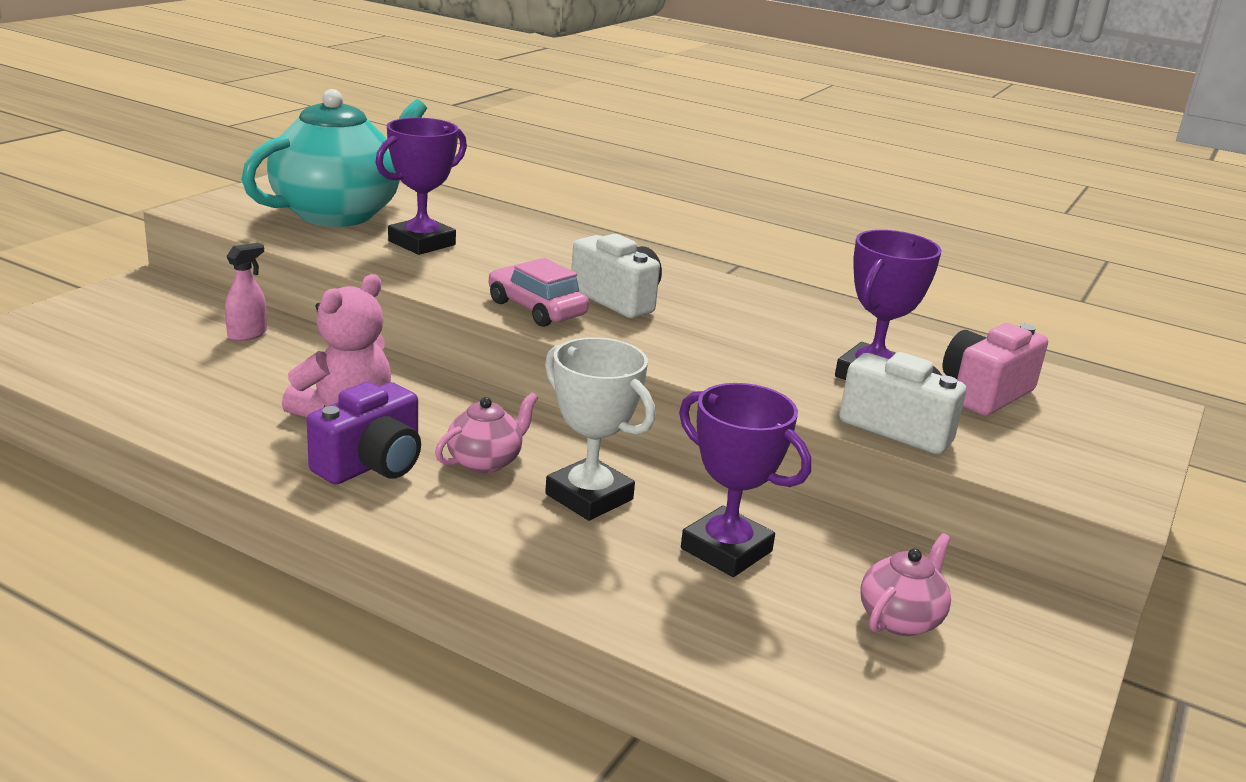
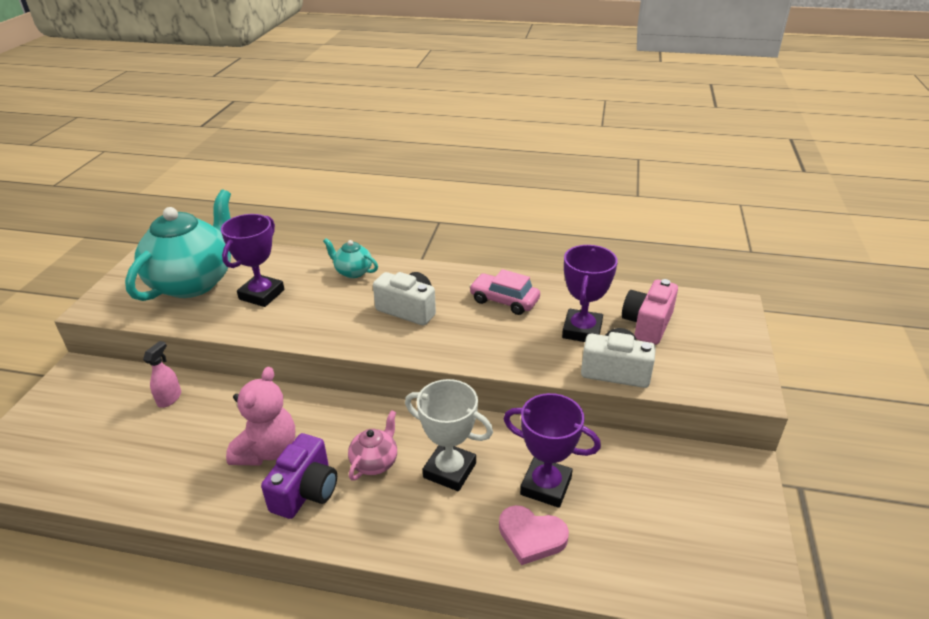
camera: 15 degrees left, 10 degrees up
pink car [488,258,589,327] -> pink car moved to [469,269,540,315]
pink teapot [860,533,951,636] -> none
none -> turquoise teapot [323,238,378,278]
none -> pink heart [499,505,569,565]

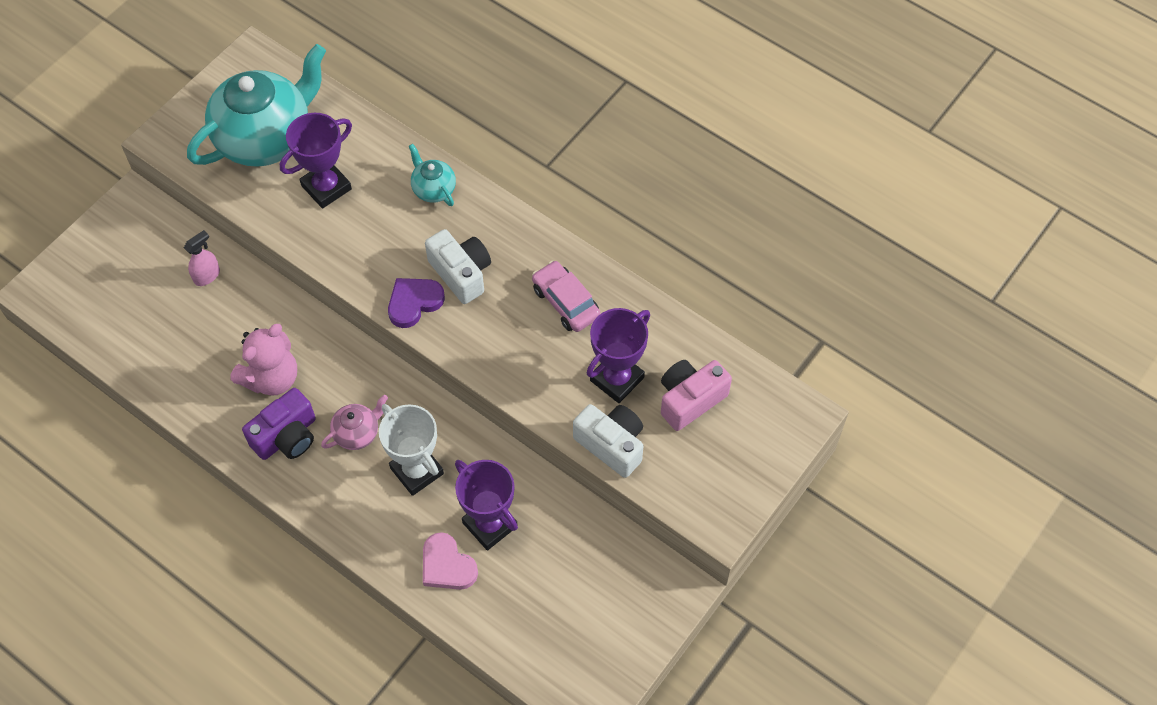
camera: 25 degrees right, 25 degrees up
none -> purple heart [388,278,445,328]

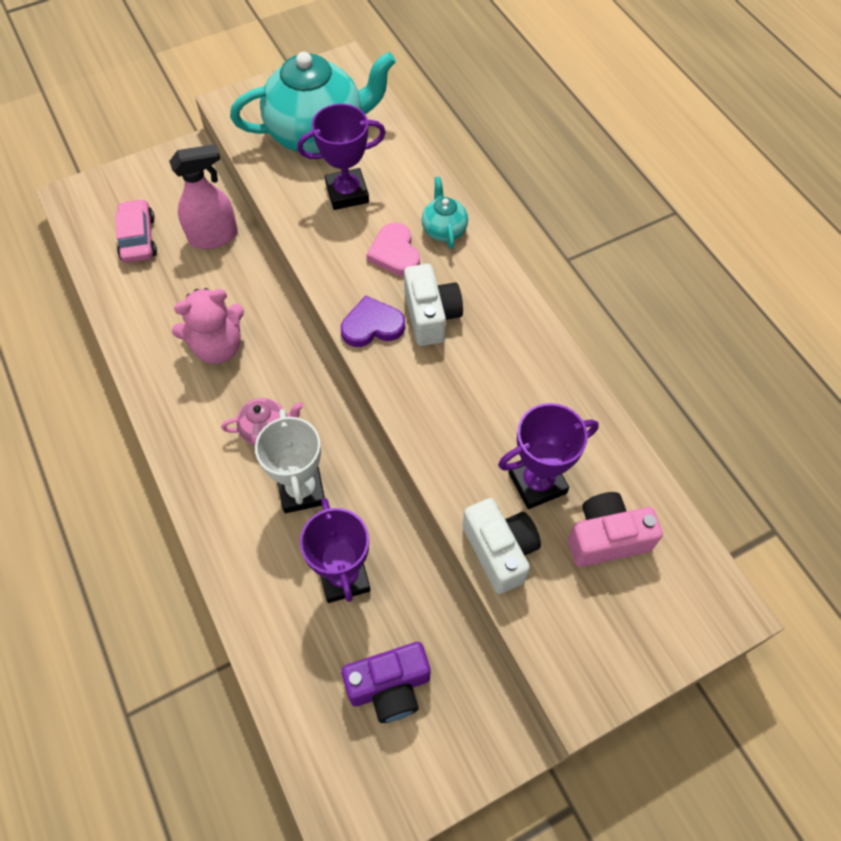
camera: 25 degrees right, 0 degrees up
pink spray bottle [184,230,220,286] -> pink spray bottle [169,144,238,249], size x1.75
purple camera [242,388,316,460] -> purple camera moved to [341,642,430,723]
pink heart [423,532,478,590] -> pink heart moved to [366,223,420,276]
pink car [532,260,601,332] -> pink car moved to [115,199,157,263]

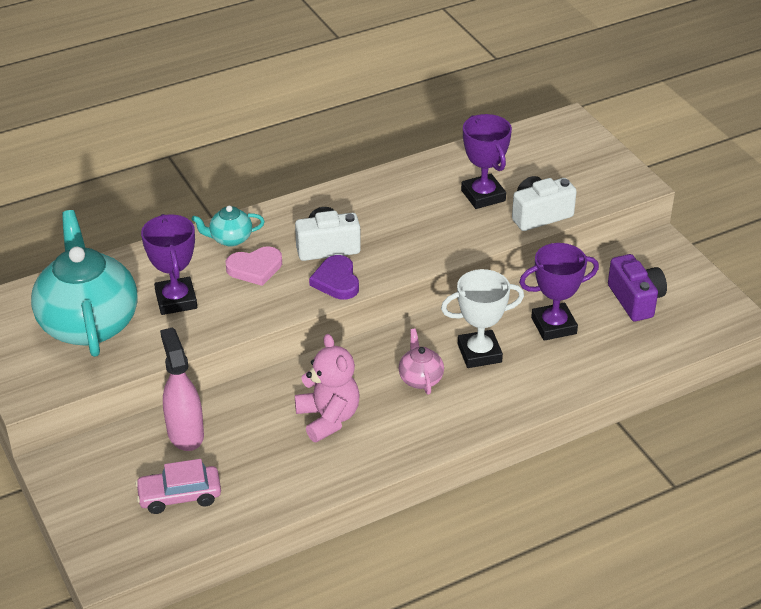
camera: 90 degrees left, 20 degrees down
pink camera [568,492,663,567] -> none

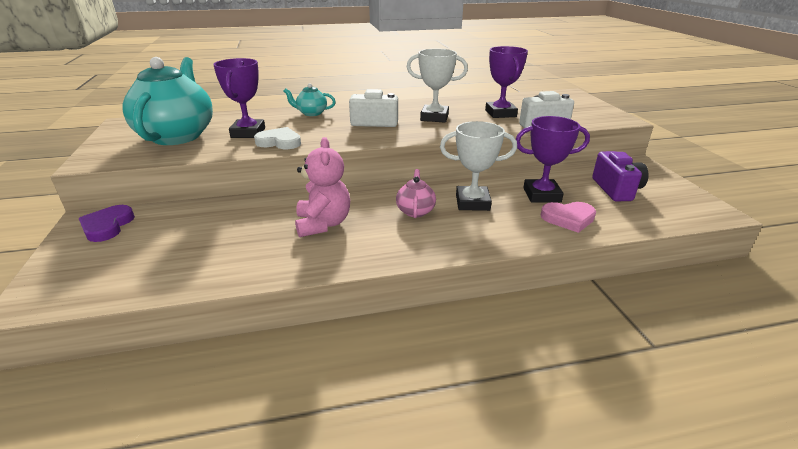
camera: 15 degrees right, 10 degrees down
pink car [135,459,221,514] -> none
pink spray bottle [160,327,204,451] -> none
pink heart [225,246,282,286] -> pink heart moved to [541,202,596,233]
purple heart [309,255,359,300] -> purple heart moved to [79,205,135,242]
none -> white heart [254,127,301,149]
none -> white trophy [407,49,468,123]

